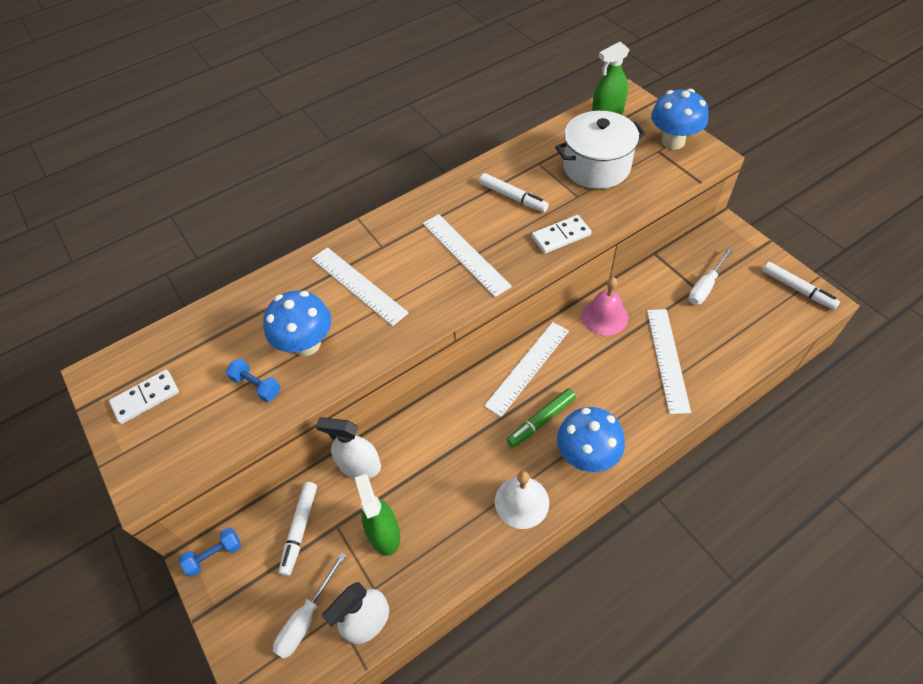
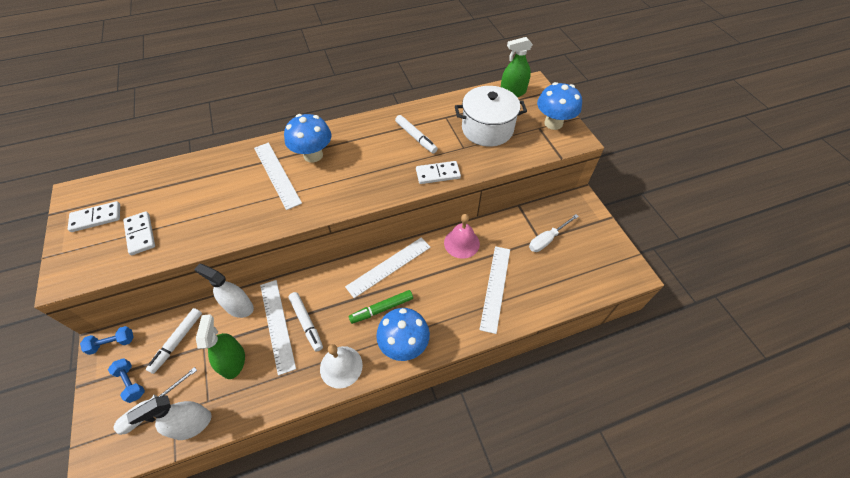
camera: 10 degrees right, 0 degrees up
blue dumbbell [226,358,281,402] -> blue dumbbell moved to [108,358,145,403]
blue mushroom [263,291,331,356] -> blue mushroom moved to [284,114,331,162]
white ruler [423,214,512,297] -> white ruler moved to [260,280,296,376]
white marker [763,262,840,310] -> white marker moved to [289,292,323,352]
none -> white domino [123,211,155,255]

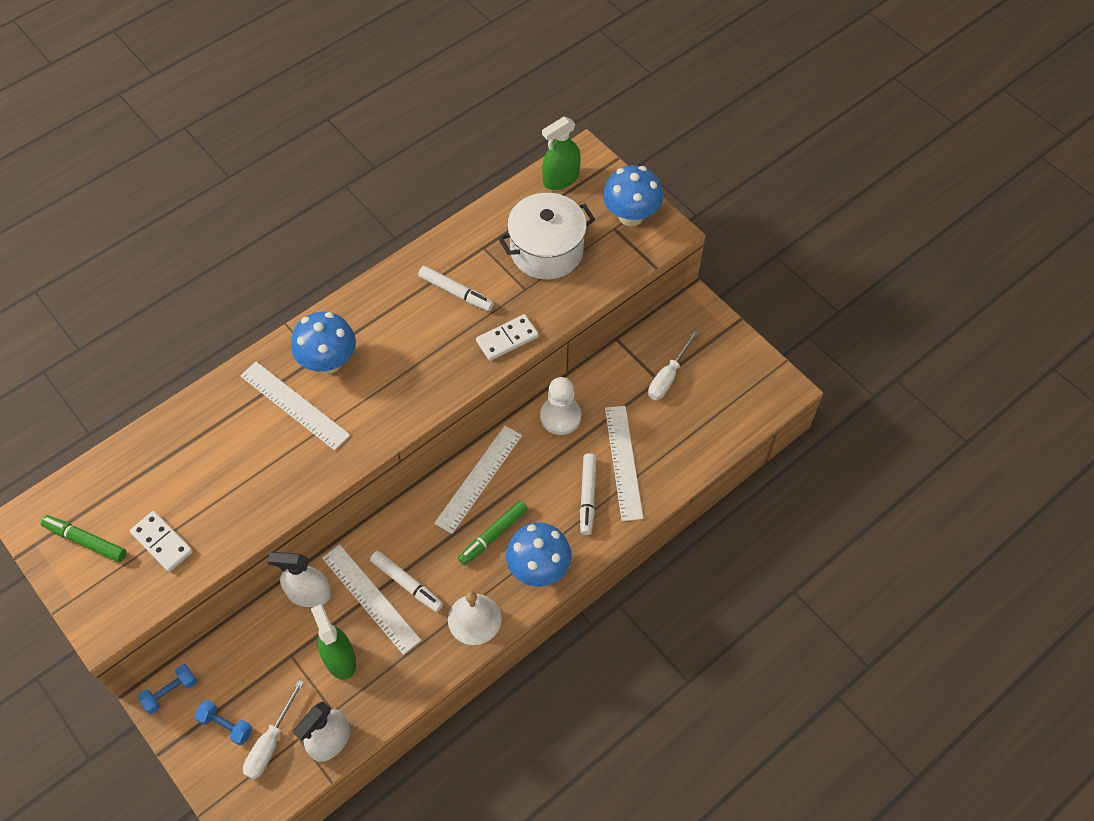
camera: 20 degrees left, 5 degrees up
white domino [68,201,120,232] -> green marker [41,515,127,562]
white marker [146,308,202,374] -> white marker moved to [580,453,596,535]
pink bell [444,214,480,259] -> white pawn [540,377,581,435]

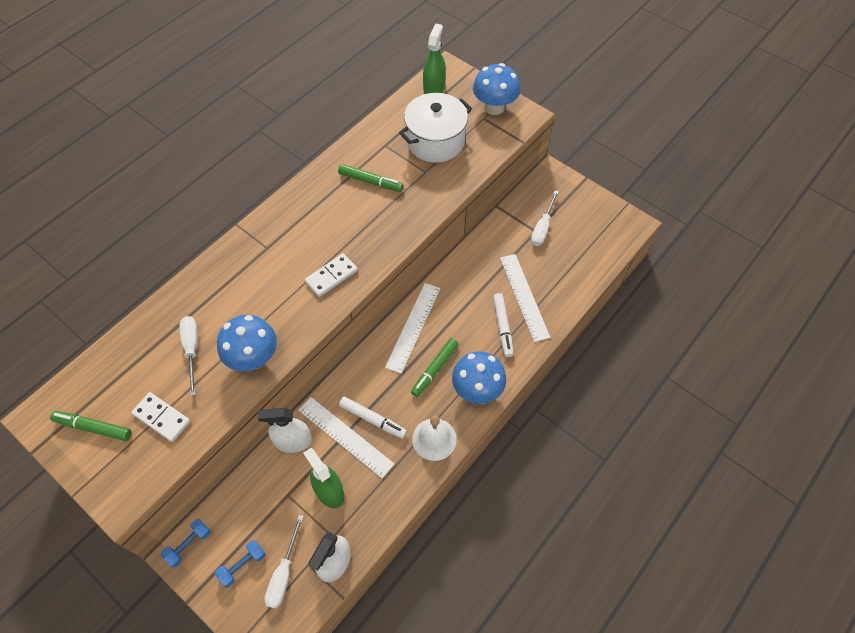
camera: 10 degrees left, 0 degrees up
blue dumbbell [194,700,252,746] -> blue dumbbell turned 60 degrees counterclockwise [215,540,266,587]
white ruler [240,362,350,450] -> none
blue mushroom [291,312,356,374] -> blue mushroom moved to [217,315,277,371]
white marker [418,266,494,311] -> green marker [338,164,404,192]
white domino [476,314,539,361] -> white domino moved to [305,253,358,297]
white pawn [540,377,581,435] -> none
green spray bottle [542,117,581,190] -> green spray bottle turned 150 degrees clockwise [423,23,446,94]
none -> white screwdriver [180,316,198,396]

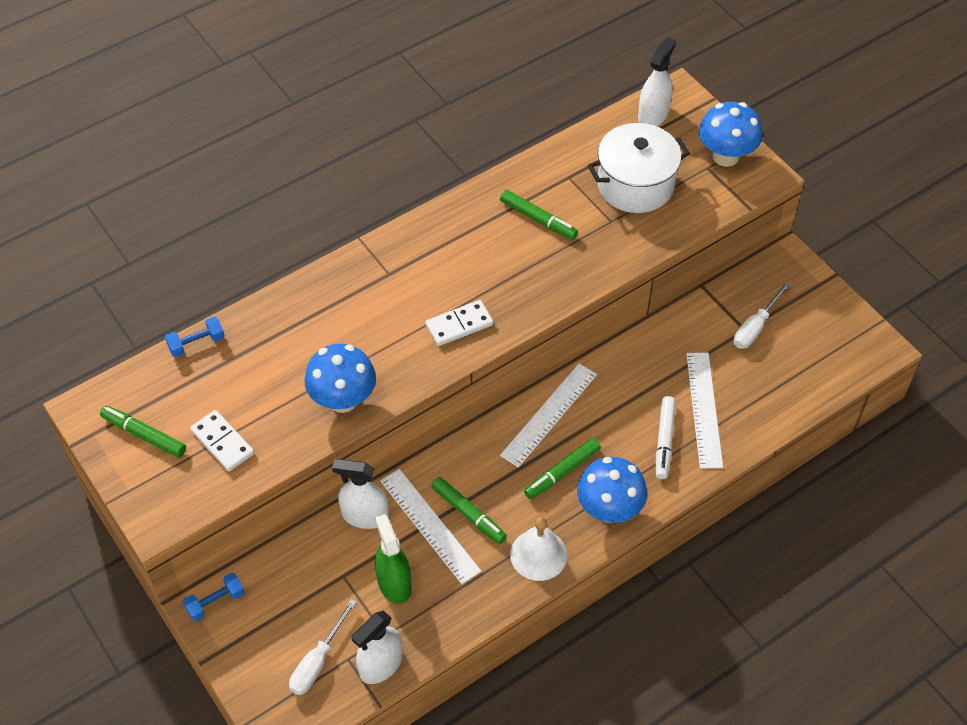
camera: 15 degrees right, 5 degrees down
white screwdriver [180,316,198,396] -> none
blue dumbbell [215,540,266,587] -> blue dumbbell moved to [165,317,225,357]
white marker [339,397,407,439] -> green marker [431,477,507,544]
green spray bottle [423,23,446,94] -> white spray bottle [638,37,676,126]

